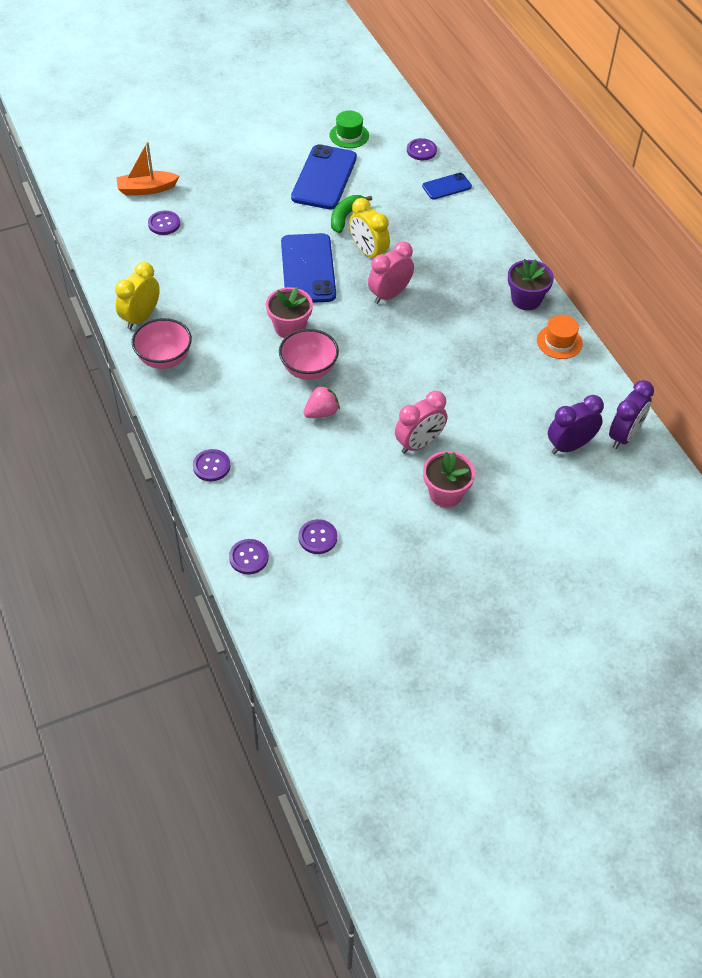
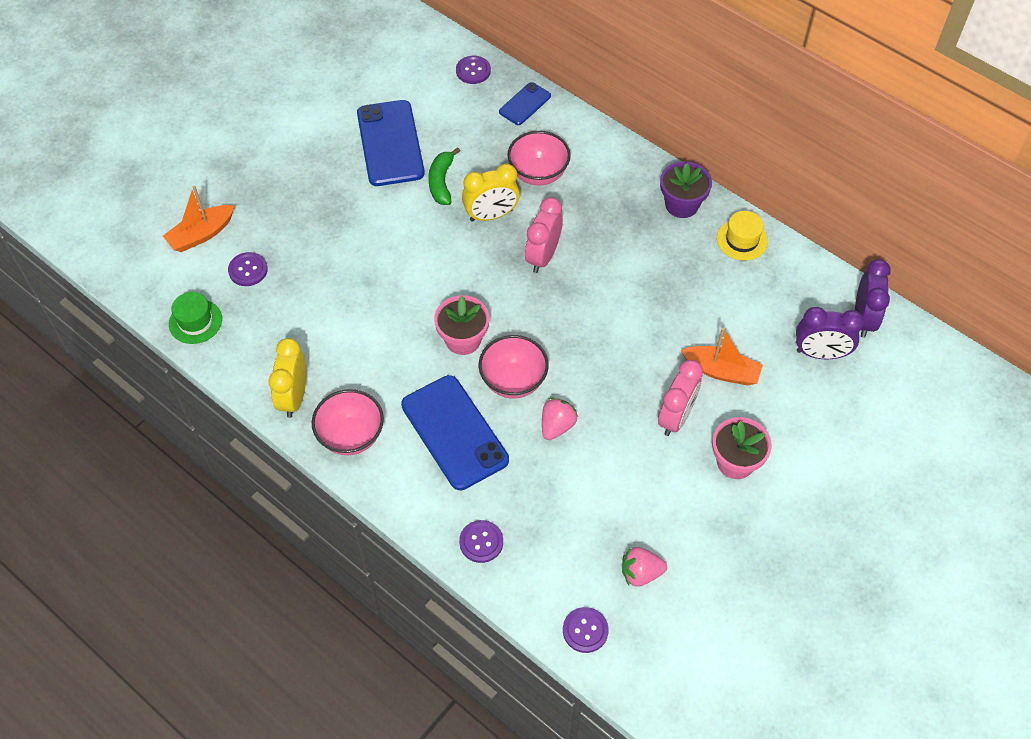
camera: 25 degrees left, 5 degrees up
blue phone [281,233,336,303] -> blue phone moved to [401,375,509,490]
purple button [298,519,337,554] -> pink strawberry [622,547,667,587]
green hat [329,111,369,148] -> green hat moved to [169,292,222,344]
yellow clock [349,198,390,258] -> yellow clock turned 45 degrees counterclockwise [462,164,520,222]
orange hat [537,315,583,359] -> yellow hat [717,211,768,261]
purple clock [548,395,604,454] -> purple clock turned 120 degrees counterclockwise [796,307,864,359]
none -> pink bowl [507,131,571,186]
none -> orange boat [681,328,763,386]

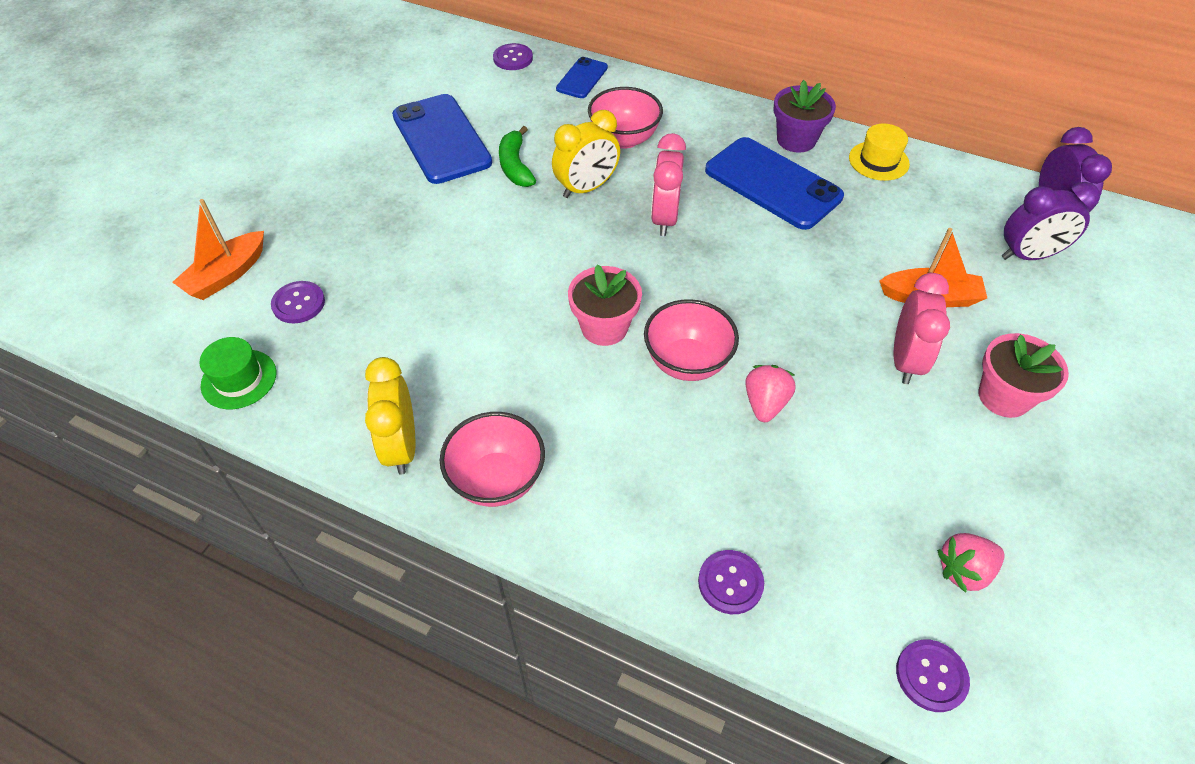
camera: 15 degrees left, 5 degrees down
blue phone [401,375,509,490] -> blue phone moved to [705,137,844,230]

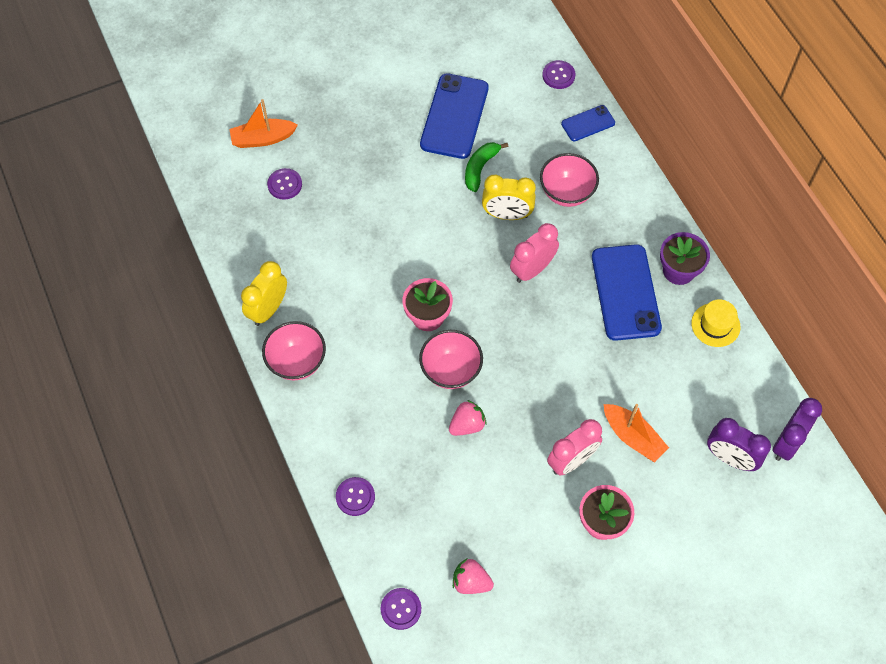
camera: 40 degrees right, 10 degrees up
green hat [199,337,277,409] -> none

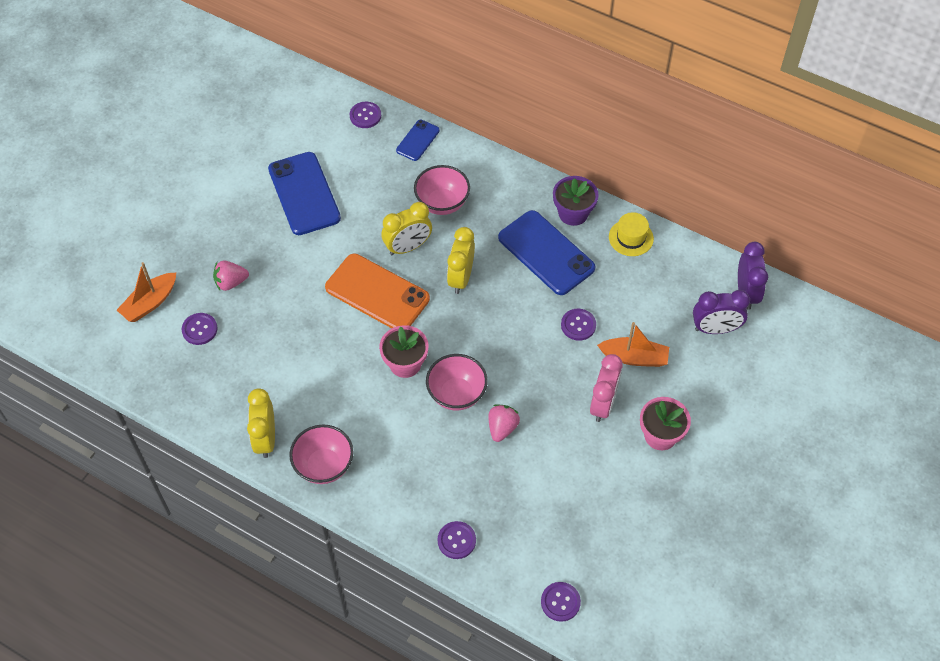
camera: 35 degrees left, 5 degrees down
pink strawberry [453,559,494,594] -> pink strawberry moved to [213,261,249,291]
green banana [465,142,508,192] -> none
pink clock [510,223,559,283] -> yellow clock [447,227,475,294]
none -> orange phone [325,254,430,328]
none -> purple button [561,309,596,341]

